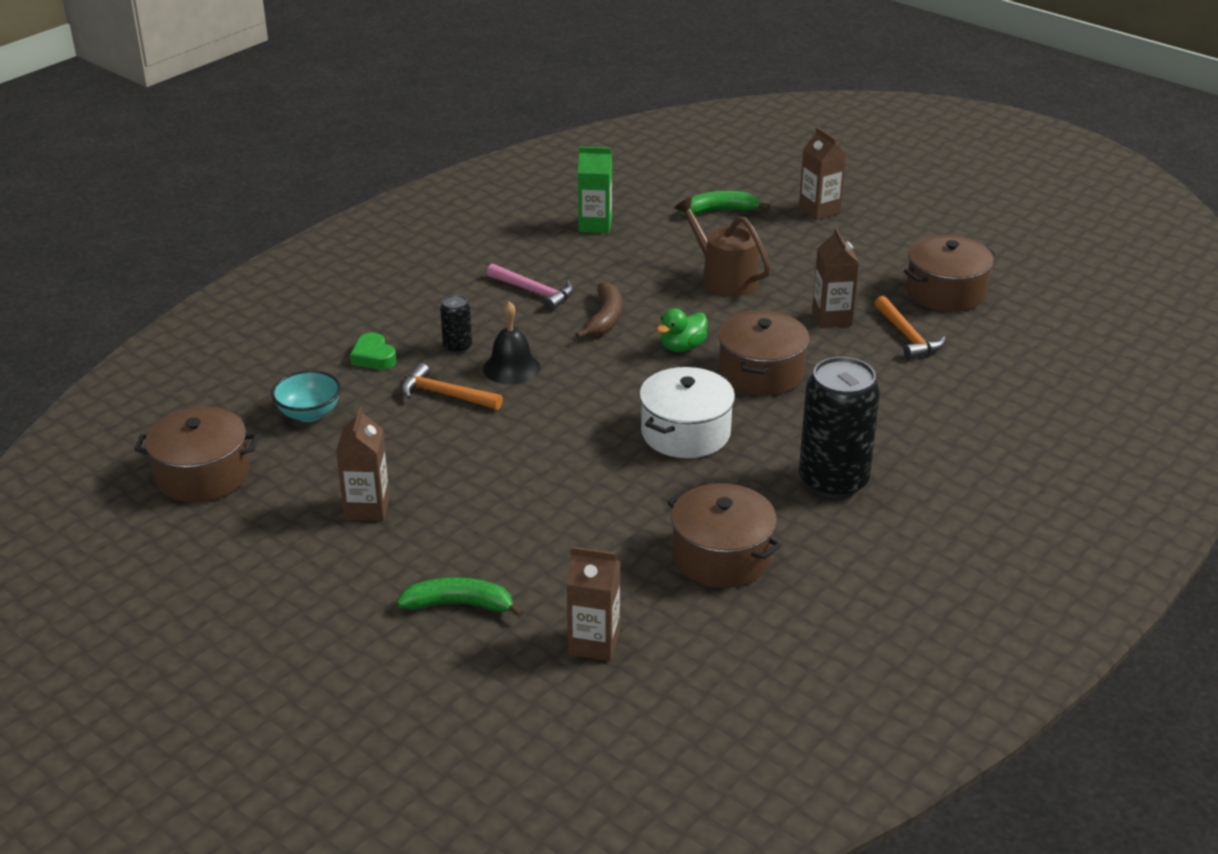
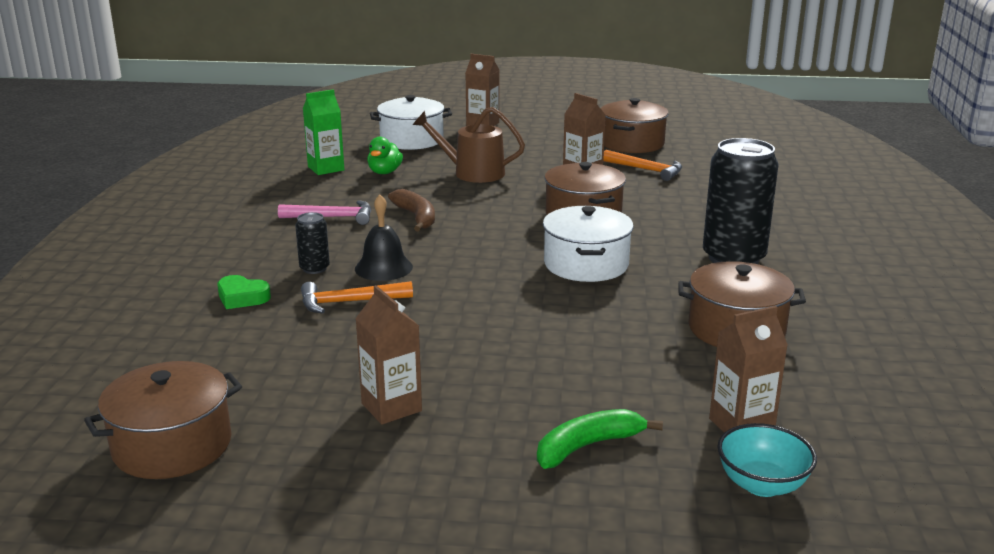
camera: 35 degrees left, 10 degrees down
turquoise bowl [271,370,341,422] -> turquoise bowl moved to [717,423,817,497]
green duck [656,308,708,352] -> green duck moved to [367,137,403,174]
green banana [680,191,770,215] -> white pot [370,95,452,150]

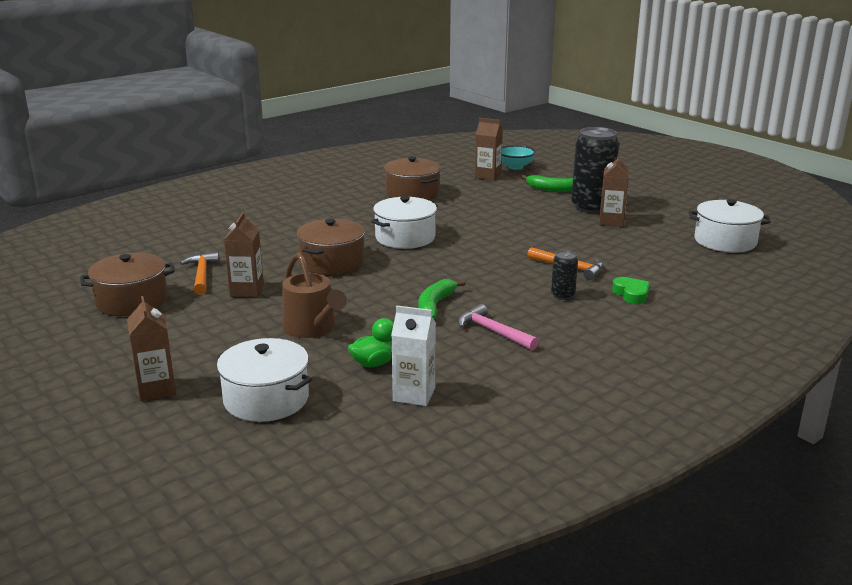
camera: 135 degrees left, 0 degrees up
brown pot [84,361,242,479] -> white pot [689,199,771,252]
green carton [303,89,345,175] -> white carton [391,305,436,406]
black bell [355,195,413,281] -> none
brown banana [388,189,435,232] -> green banana [419,279,466,319]
black can [703,138,779,264] -> black can moved to [571,127,619,213]

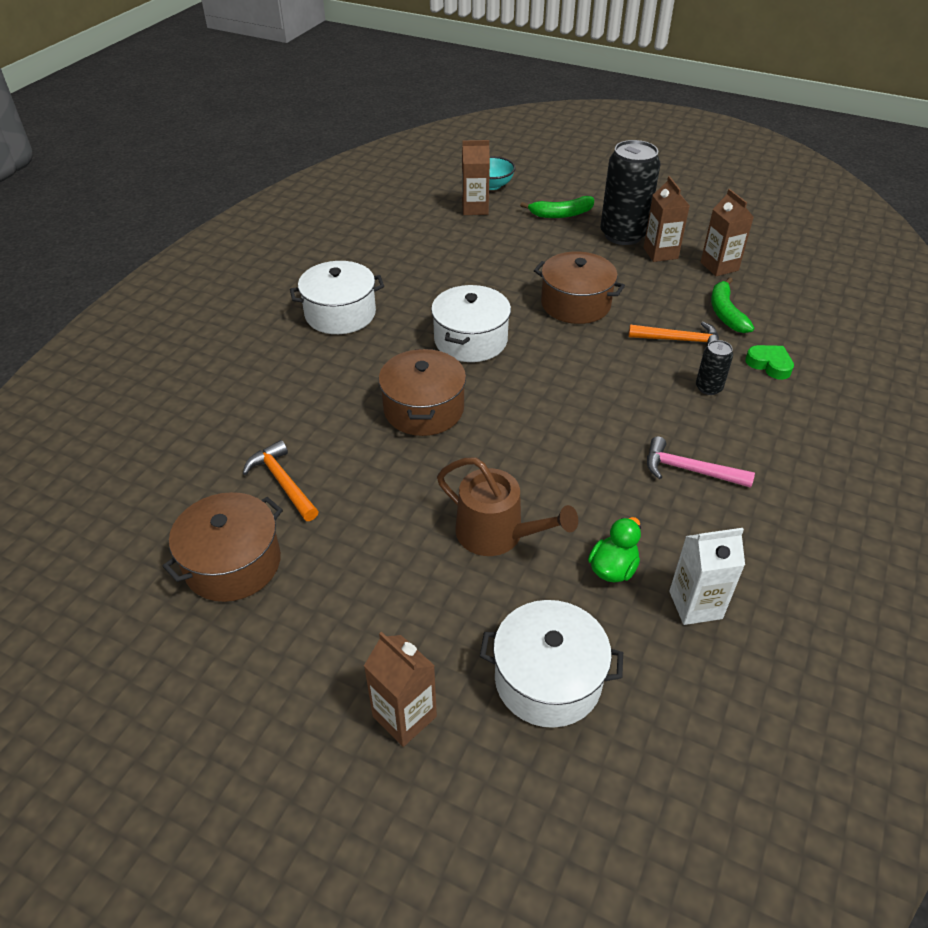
camera: 25 degrees left, 20 degrees up
brown carton [224,212,264,297] -> brown carton moved to [700,189,754,276]
brown pot [384,156,441,200] -> brown pot moved to [534,252,625,324]
green banana [419,279,466,319] -> green banana moved to [711,277,754,333]
white pot [689,199,771,252] -> white pot moved to [290,261,384,334]

